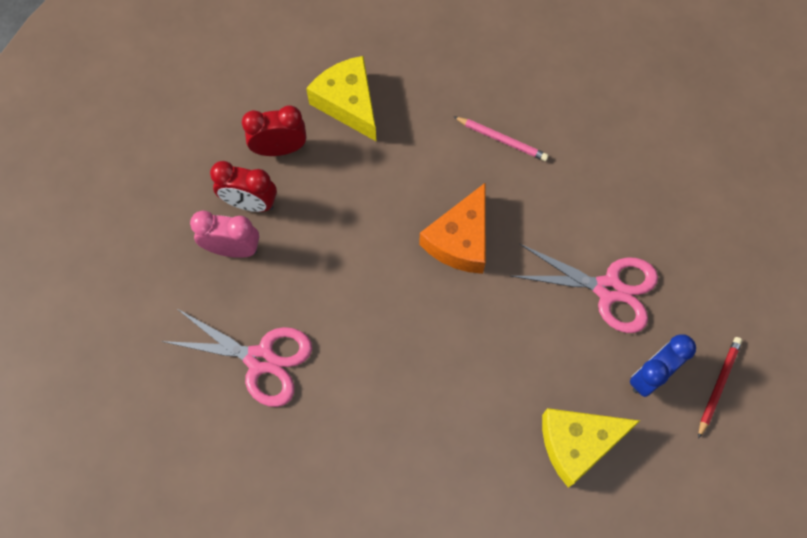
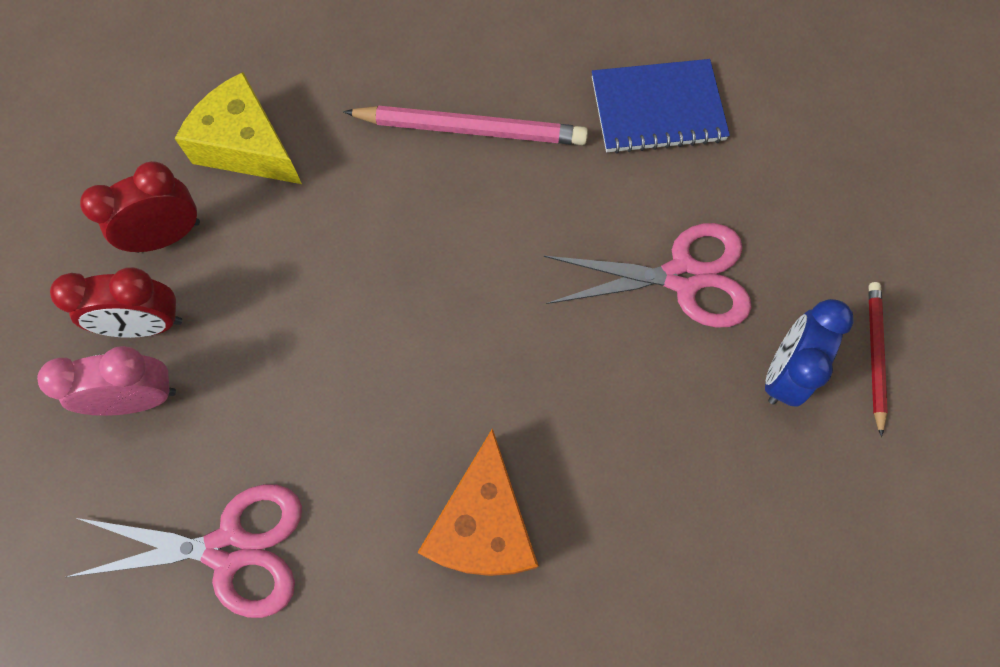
camera: 20 degrees left, 0 degrees up
orange cheese [419,183,486,274] -> orange cheese moved to [417,428,539,576]
pink pencil [453,116,549,161] -> pink pencil [343,105,588,145], size x1.69
yellow cheese [542,408,640,487] -> none
none -> blue notebook [592,59,730,154]

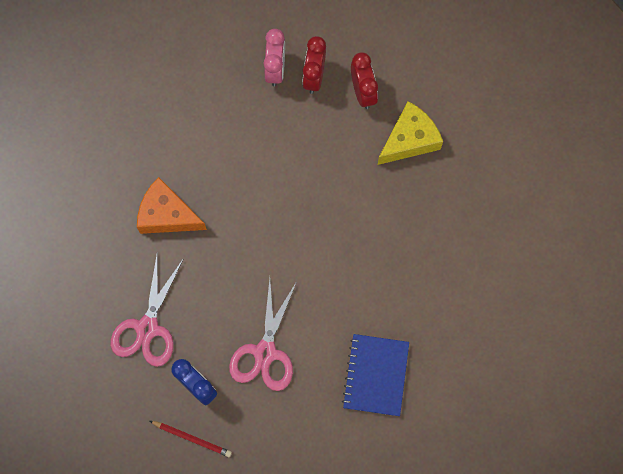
camera: 105 degrees right, 5 degrees up
pink scissors [67,484,302,618] -> pink scissors moved to [111,255,184,367]
pink pencil [343,105,588,145] -> none

